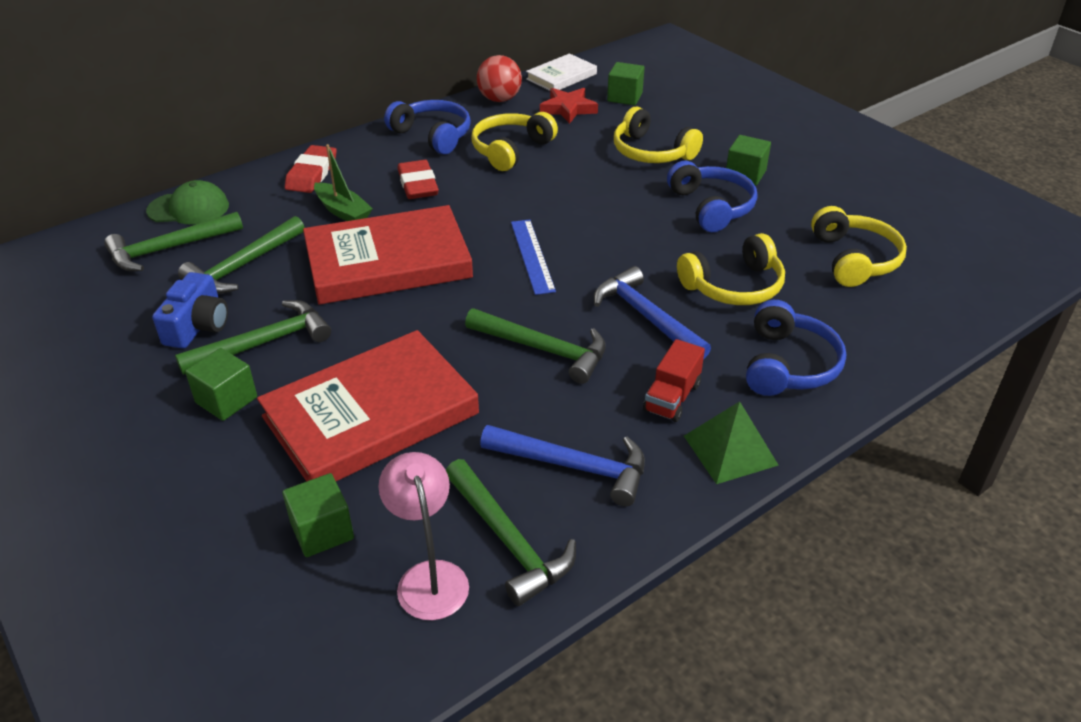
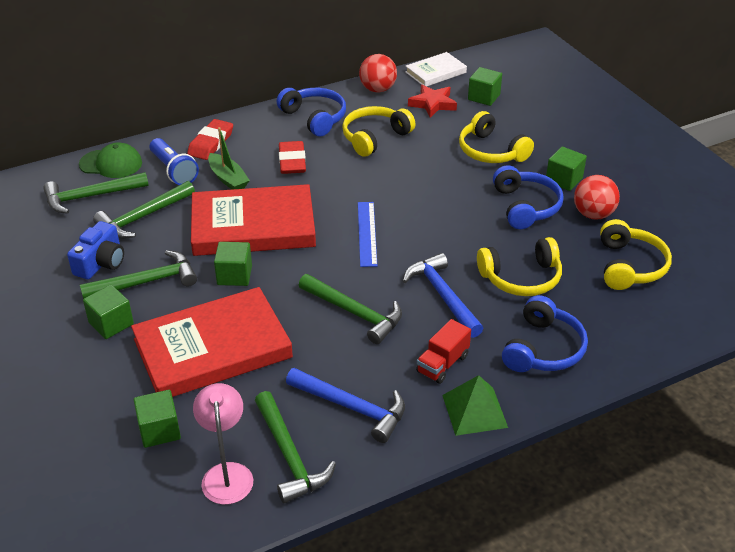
camera: 10 degrees right, 0 degrees up
none -> blue flashlight [150,138,199,185]
none -> green cube [214,242,252,286]
none -> red ball [574,175,620,220]

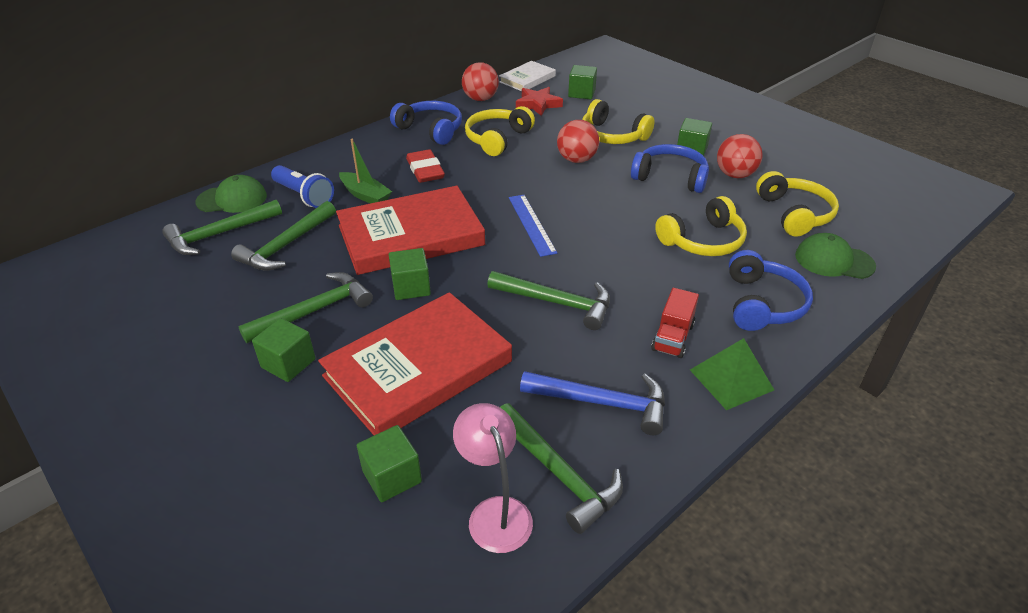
camera: 15 degrees left, 0 degrees up
blue camera [67,221,124,279] -> none
red eraser [187,119,233,160] -> none
blue hammer [403,253,484,338] -> none
blue headphones [493,165,564,229] -> blue headphones turned 45 degrees counterclockwise [631,144,709,193]
none -> red ball [557,120,599,163]
none -> green cap [795,233,876,279]

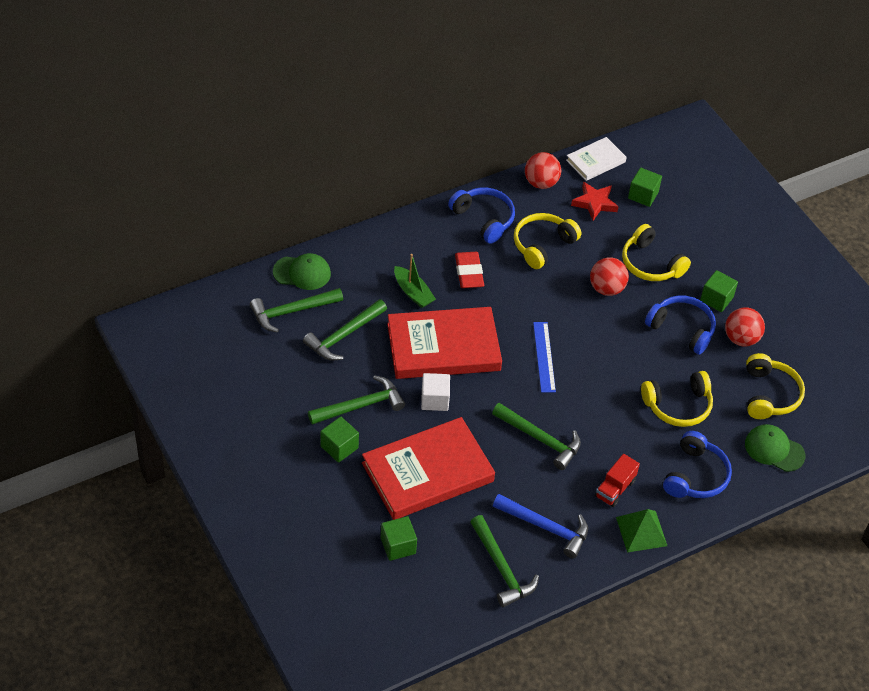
camera: 10 degrees right, 10 degrees up
blue flashlight [271,165,334,208] -> none
green cube [389,248,431,300] -> white cube [421,373,450,411]
pink lamp [453,403,533,553] -> none

